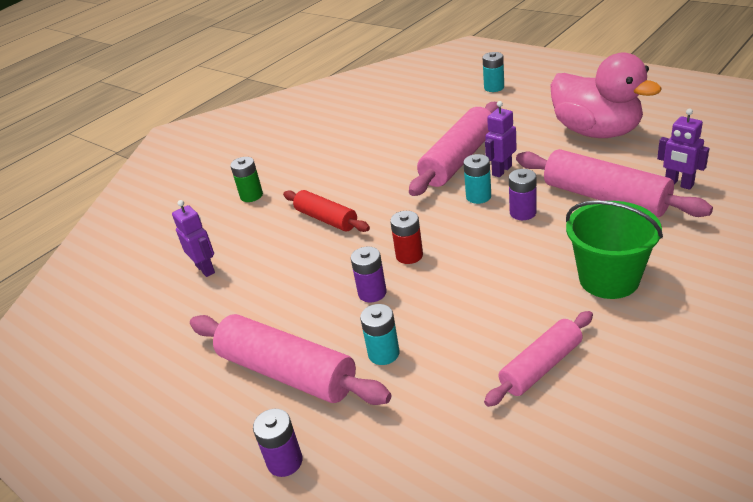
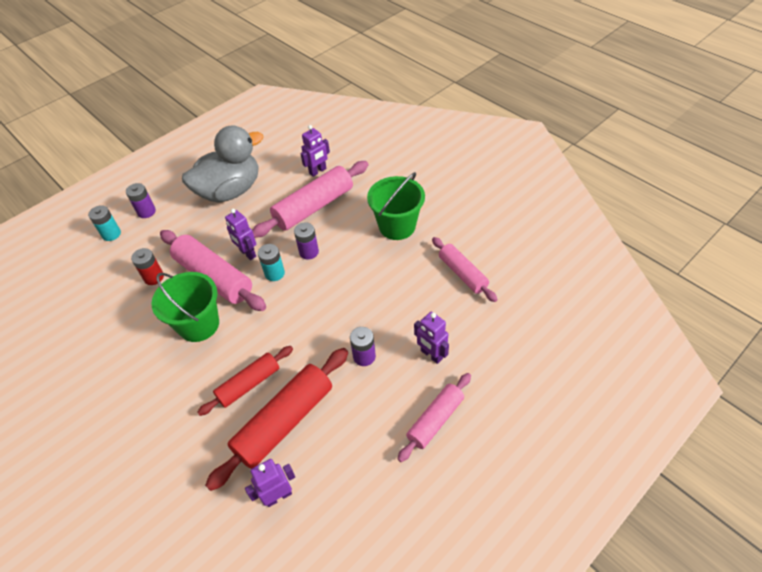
camera: 85 degrees left, 15 degrees up
pink rolling pin [190,314,391,405] -> pink rolling pin [397,373,471,462], size x0.62
green battery [230,157,263,202] -> none
purple battery [253,409,303,477] -> purple battery moved to [126,183,156,218]
turquoise battery [360,304,400,365] -> purple robot [414,312,449,364]
red battery [390,211,423,264] -> red battery moved to [131,248,164,285]
pink duck [550,53,662,138] -> grey duck [182,125,264,203]
none -> green bucket [151,272,219,342]
none -> red rolling pin [205,348,348,491]

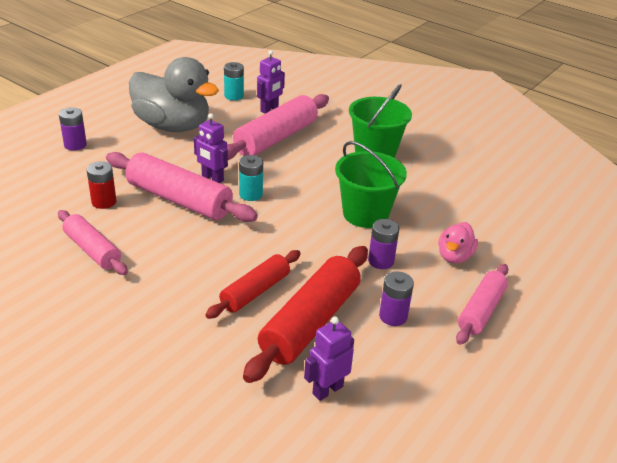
camera: 15 degrees left, 15 degrees down
turquoise battery [88,205,121,241] -> turquoise battery moved to [224,62,244,101]
green bucket [151,272,219,342] -> green bucket moved to [335,141,407,228]
grey duck [182,125,264,203] -> grey duck turned 75 degrees clockwise [129,57,219,132]
purple battery [294,222,319,259] -> purple battery moved to [379,271,414,326]
purple robot [414,312,449,364] -> pink duck [438,222,478,263]
pink rolling pin [432,237,498,302] -> pink rolling pin moved to [58,210,128,275]

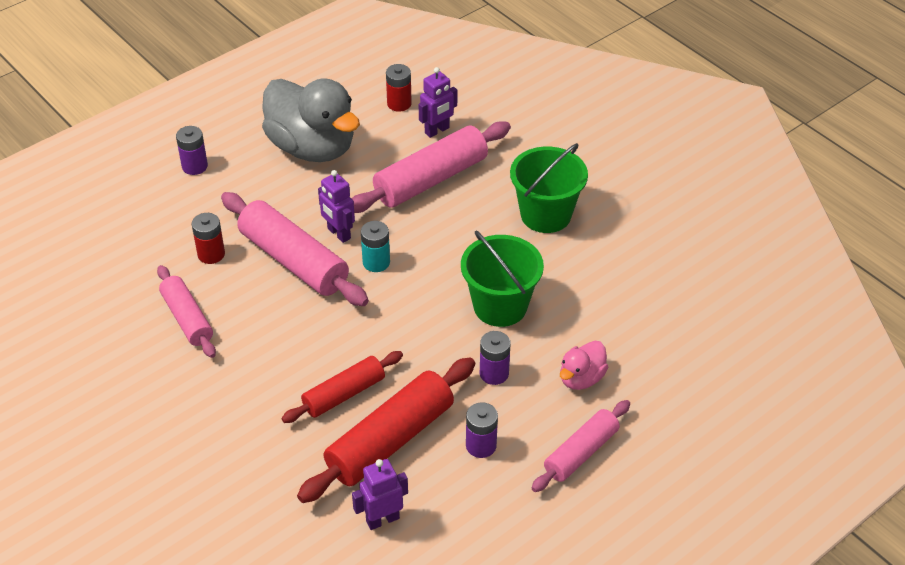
camera: 15 degrees right, 10 degrees up
turquoise battery [224,62,244,101] -> red battery [386,64,412,112]

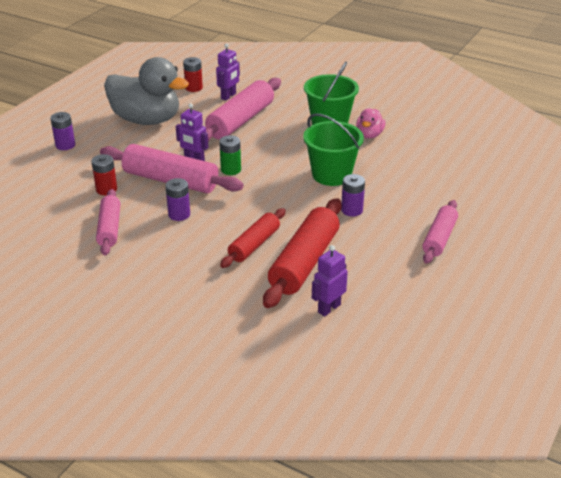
camera: 20 degrees left, 10 degrees down
pink rolling pin [157,265,216,358] -> pink rolling pin turned 45 degrees clockwise [96,189,120,256]
turquoise battery [361,221,390,272] -> green battery [219,135,241,175]
purple battery [466,402,498,458] -> purple battery moved to [165,178,190,221]
pink duck [560,341,608,390] -> pink duck moved to [356,109,385,139]

